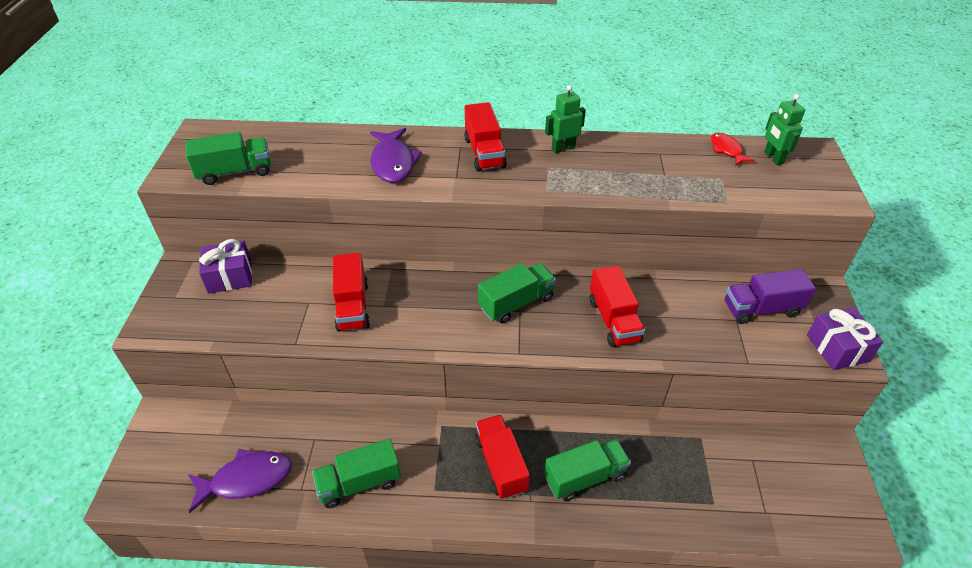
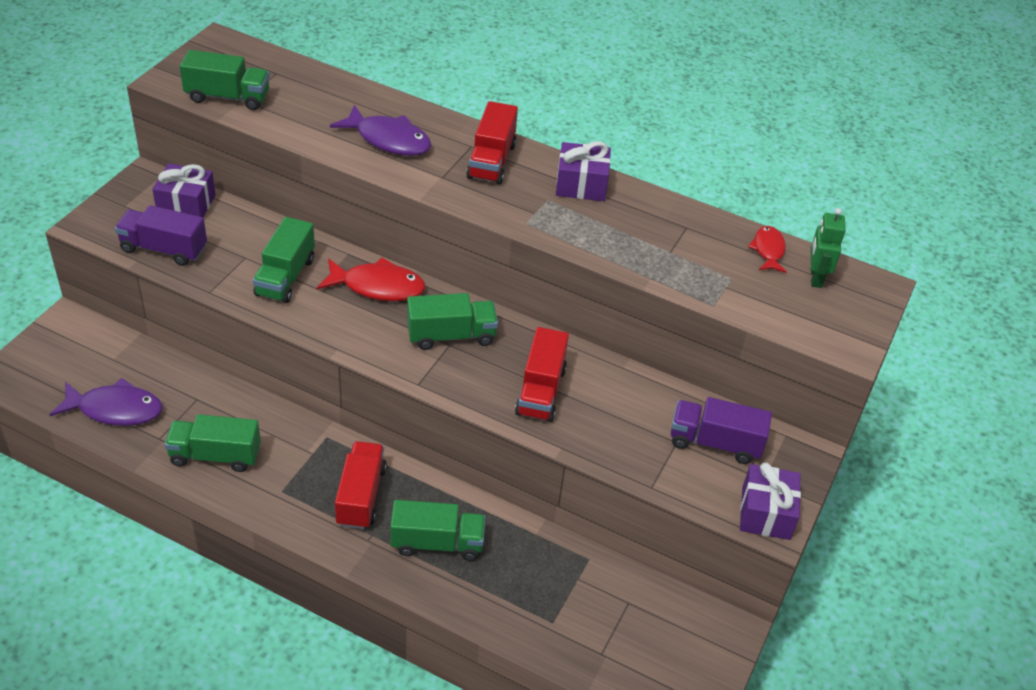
camera: 20 degrees right, 0 degrees up
red truck [333,253,370,332] -> green truck [253,217,315,303]
purple fish [370,128,422,183] -> purple fish turned 75 degrees counterclockwise [330,104,431,156]
green robot [545,85,586,153] -> purple gift [556,141,611,201]
none -> purple truck [115,205,207,266]
none -> red fish [317,258,425,301]

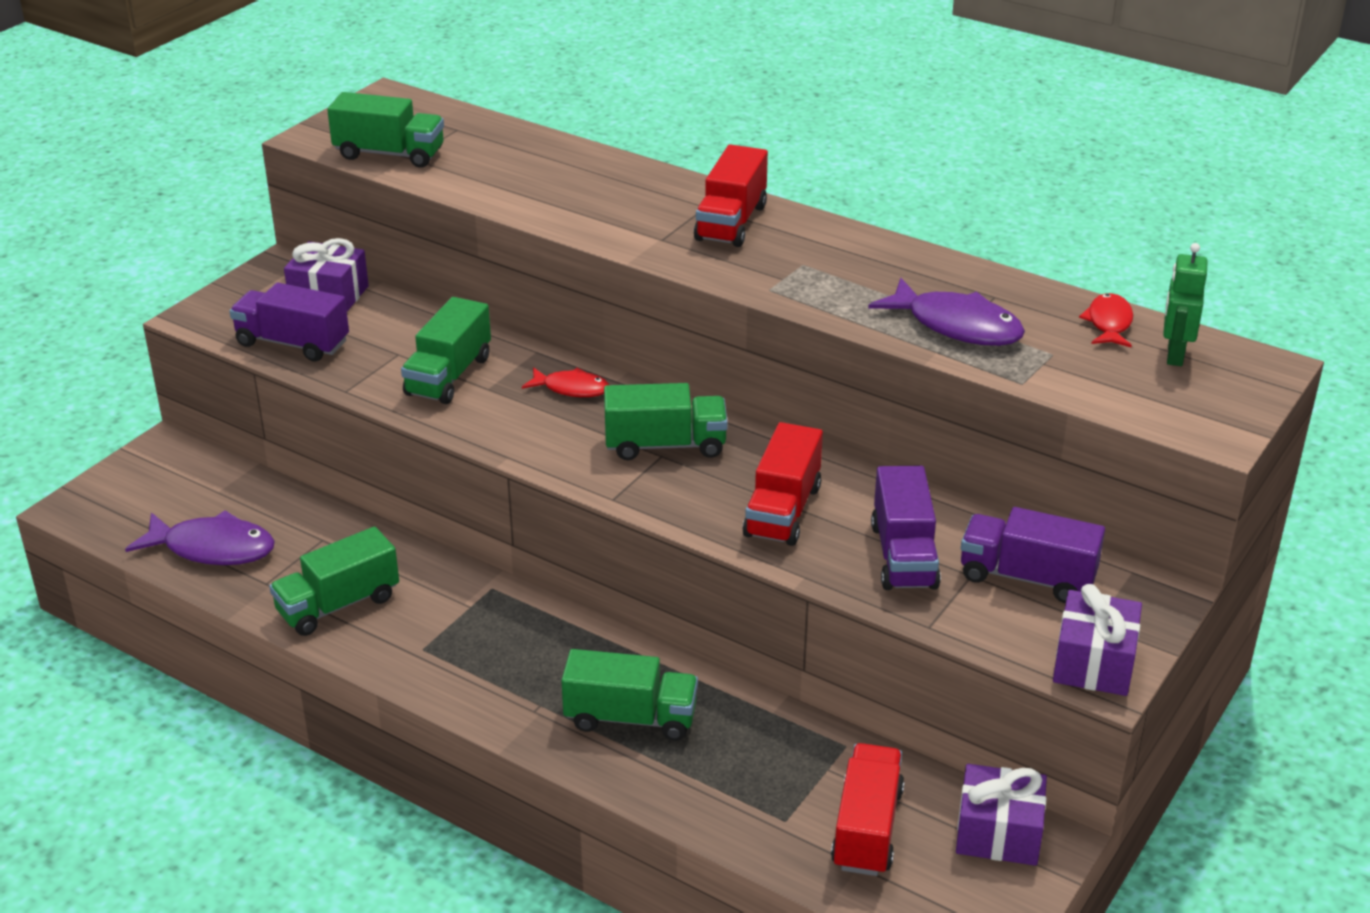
camera: 10 degrees right, 10 degrees down
green truck [164,414,261,472] -> green truck turned 45 degrees counterclockwise [269,527,399,636]
red fish [317,258,425,301] -> red fish [522,367,609,397], size x0.60
purple fish [330,104,431,156] -> purple fish moved to [868,278,1025,346]
red truck [335,441,387,529] -> red truck moved to [831,743,904,876]
purple gift [556,141,611,201] -> purple gift moved to [956,764,1047,866]
none -> purple truck [871,465,941,590]

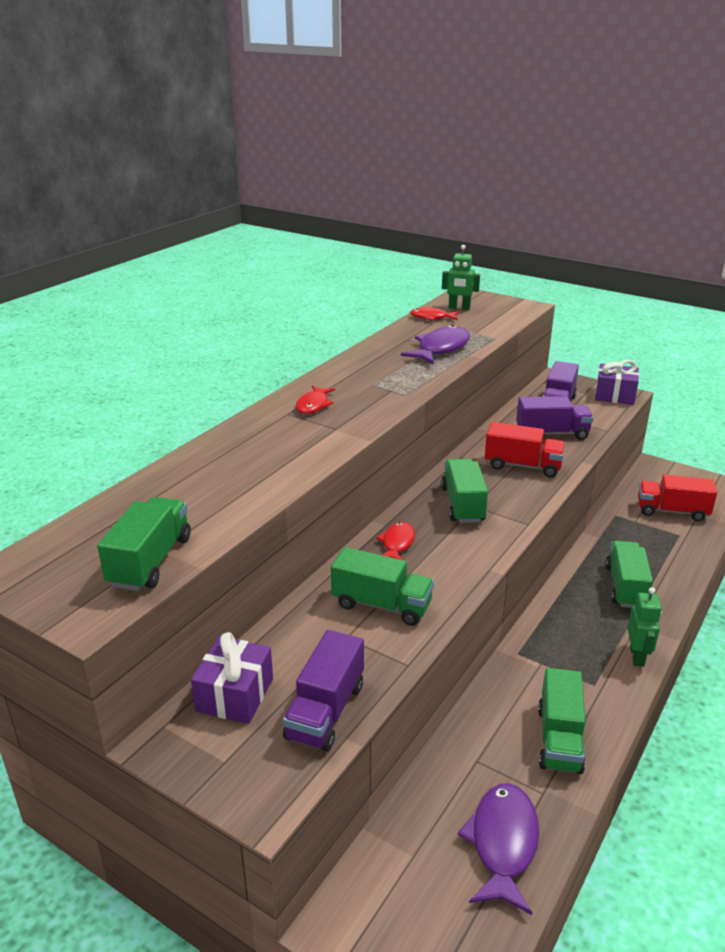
camera: 90 degrees left, 5 degrees down
green truck [269,527,399,636] -> green truck turned 45 degrees clockwise [538,668,586,774]
red truck [694,144,768,247] -> red fish [296,385,335,414]
purple gift [956,764,1047,866] -> none
none -> green robot [628,587,662,667]

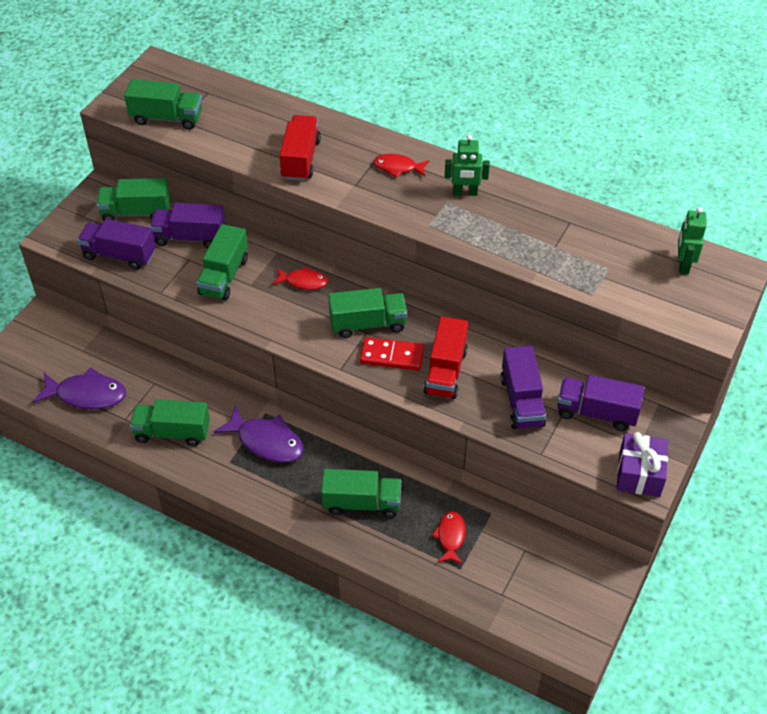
camera: 85 degrees right, 20 degrees up
purple gift [191,632,273,724] -> green truck [96,178,170,221]
purple fish [401,325,470,364] -> purple fish moved to [213,405,304,463]
red fish [410,307,459,321] -> red fish moved to [432,511,466,564]
green robot [628,587,662,667] -> green robot moved to [445,135,490,196]
red truck [638,475,717,521] -> red truck moved to [279,115,321,181]
none -> purple truck [150,203,226,248]
none -> red domino [360,337,424,371]

